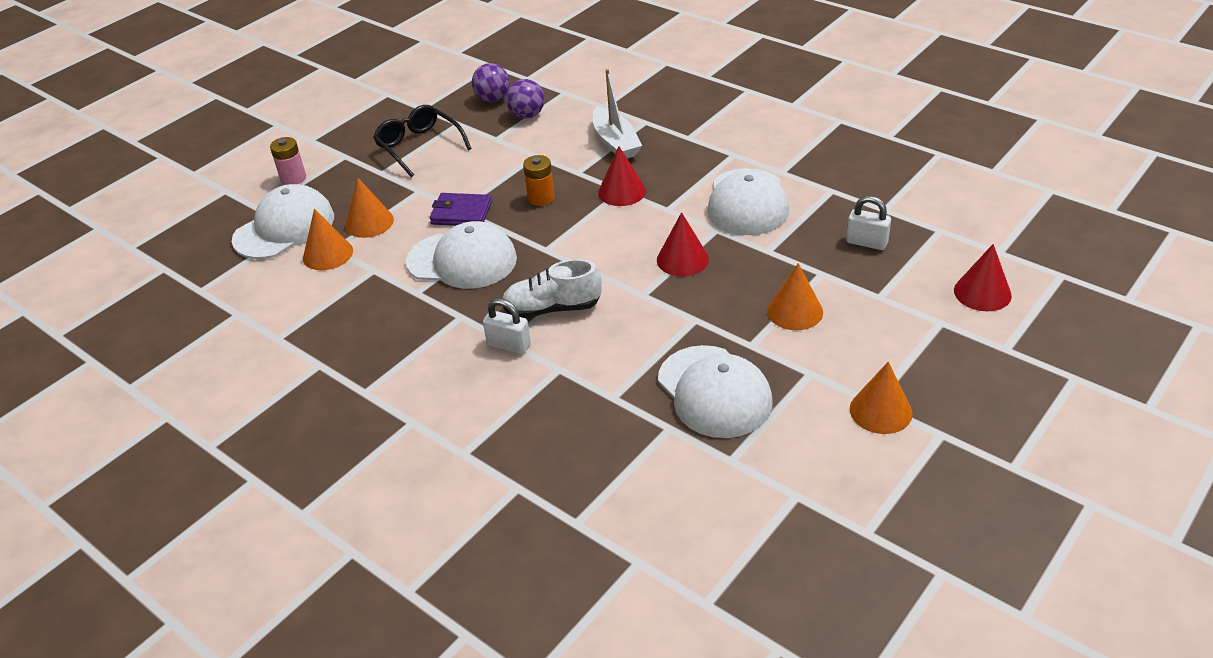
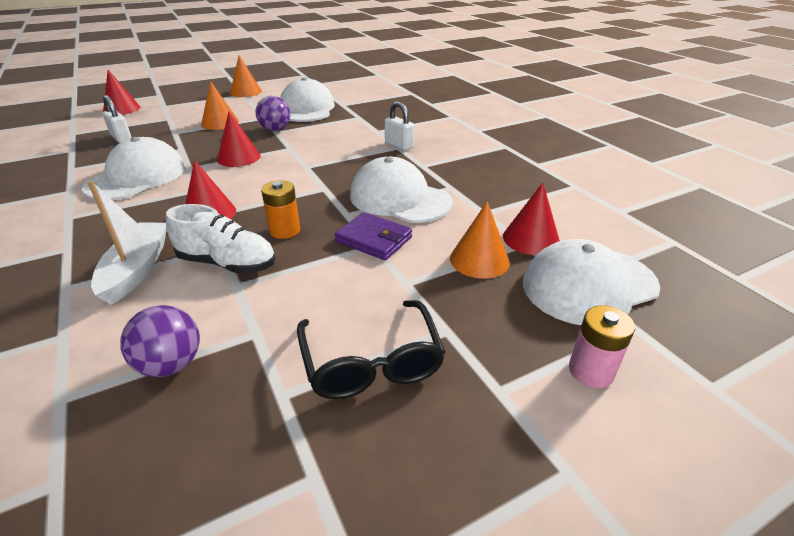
camera: 160 degrees left, 5 degrees down
orange cone [303,209,353,270] -> red cone [503,183,560,255]
purple ball [472,63,510,102] -> purple ball moved to [255,96,290,131]
white shoe [503,259,602,318] -> white shoe moved to [166,204,275,274]

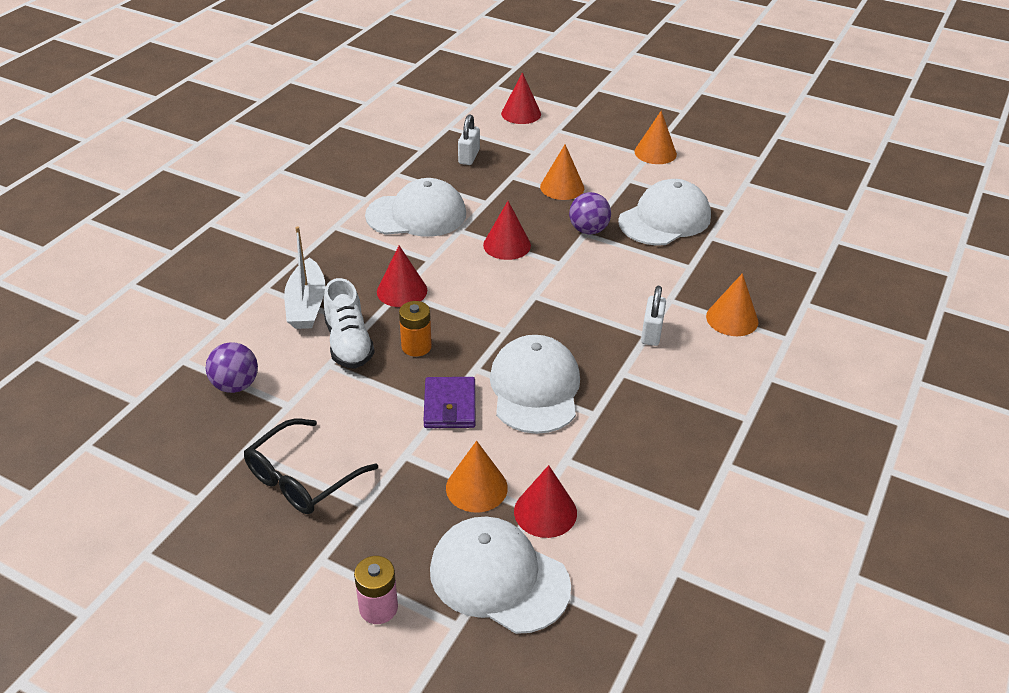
camera: 55 degrees right, 5 degrees up
white boat [87,181,167,305] -> white boat turned 120 degrees clockwise [284,226,326,329]
none -> orange cone [706,273,758,336]

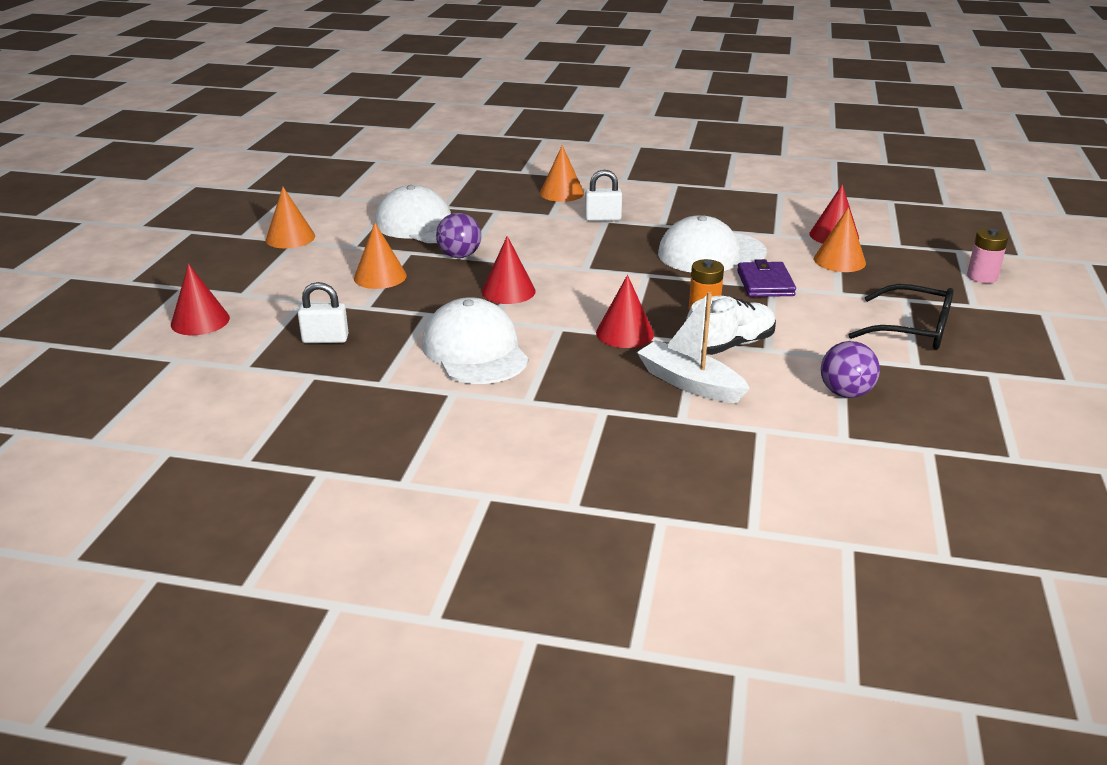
camera: 105 degrees left, 10 degrees down
white boat [284,226,326,329] -> white boat turned 120 degrees counterclockwise [637,292,750,403]
purple wallet [423,377,476,428] -> purple wallet turned 75 degrees counterclockwise [737,259,796,297]
white cap [430,516,571,634] -> none

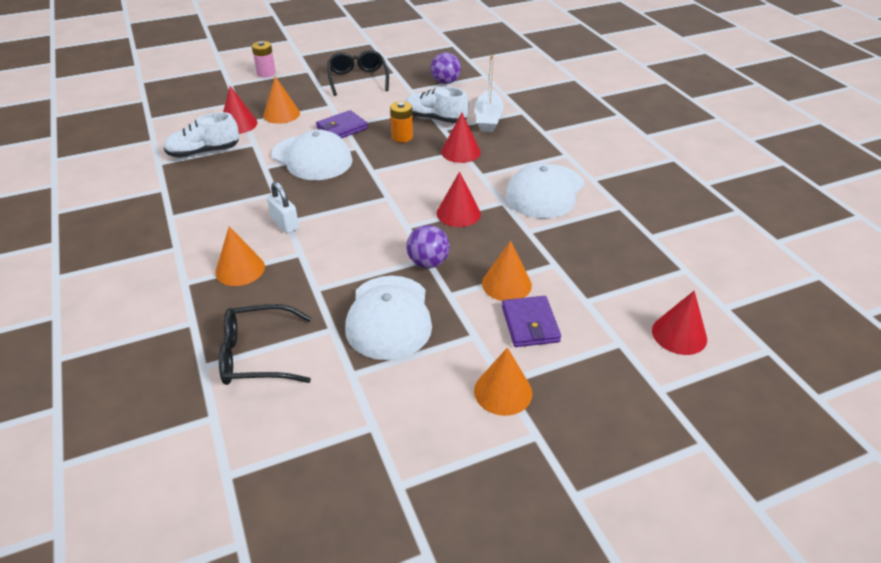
camera: 125 degrees left, 10 degrees up
white padlock [298,282,349,343] -> none
none -> white shoe [164,112,239,158]
none -> black glasses [219,304,311,385]
none -> purple wallet [502,296,561,347]

